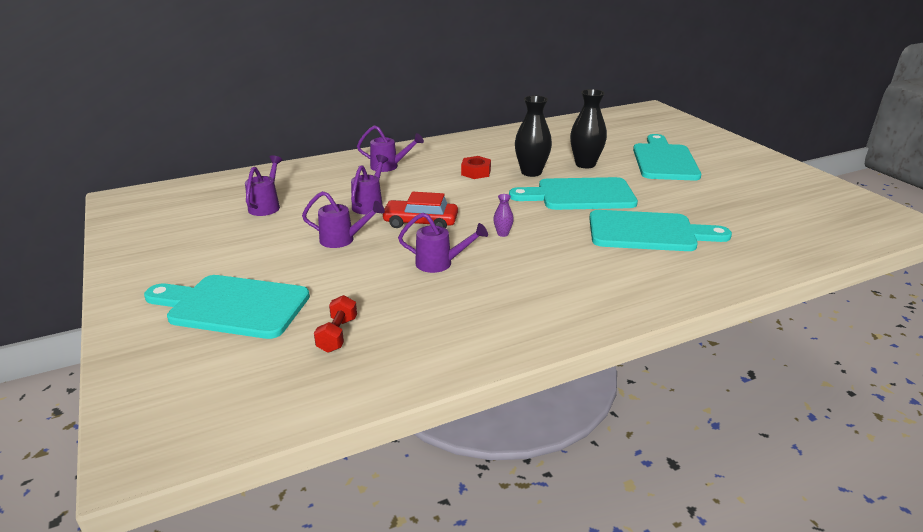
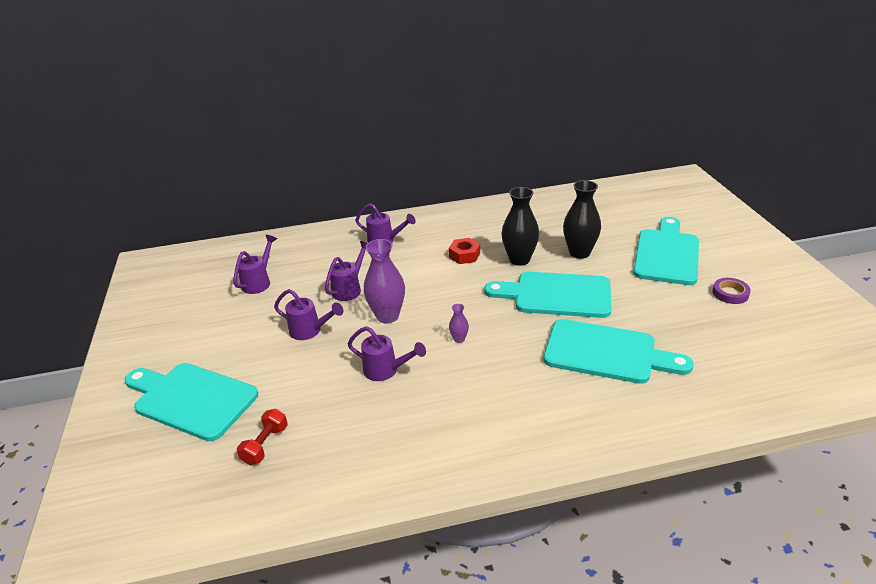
camera: 15 degrees right, 5 degrees up
red car [381,192,458,228] -> purple vase [364,239,405,323]
none -> purple tape [713,278,751,304]

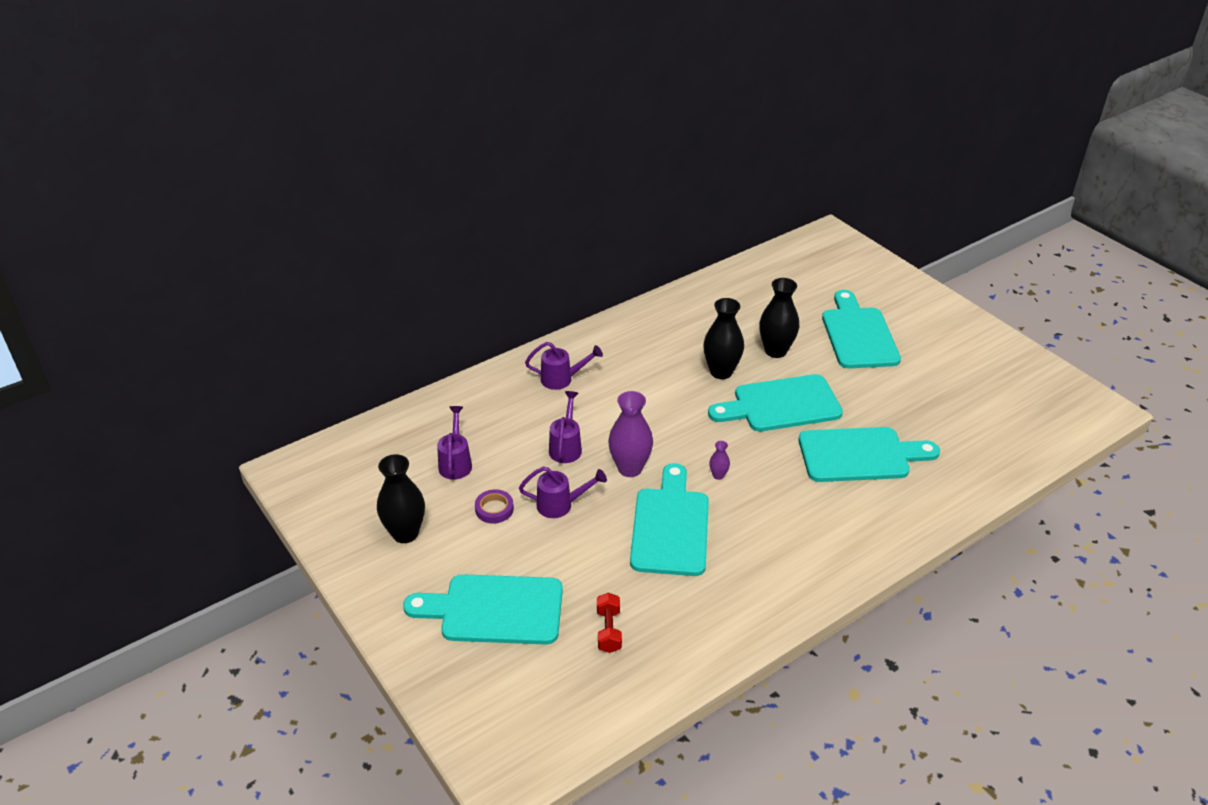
camera: 25 degrees left, 5 degrees up
purple watering can [348,326,426,381] -> turquoise cutting board [630,463,709,576]
red nut [449,238,480,264] -> none
purple tape [713,278,751,304] -> purple tape moved to [475,489,514,524]
none -> black vase [377,454,425,543]

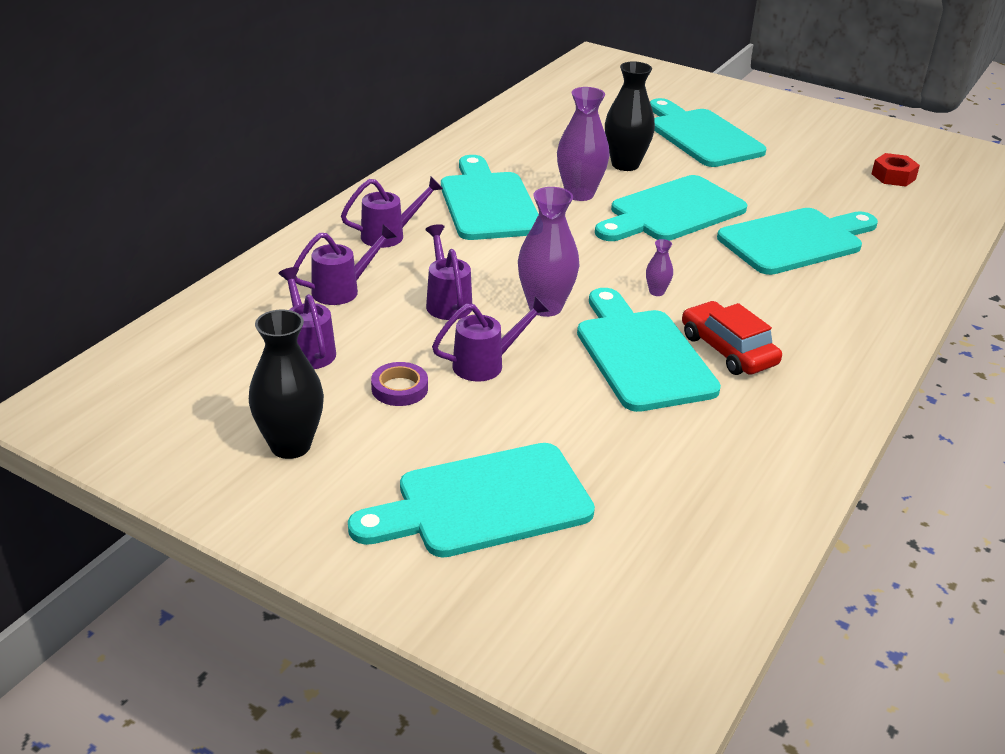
camera: 25 degrees left, 5 degrees down
red dumbbell [597,593,622,653] -> none
black vase [703,298,744,379] -> purple vase [557,87,610,201]
none -> purple watering can [294,224,397,305]
none -> turquoise cutting board [441,155,539,240]
none -> red car [682,301,782,375]
none -> red nut [872,153,920,187]

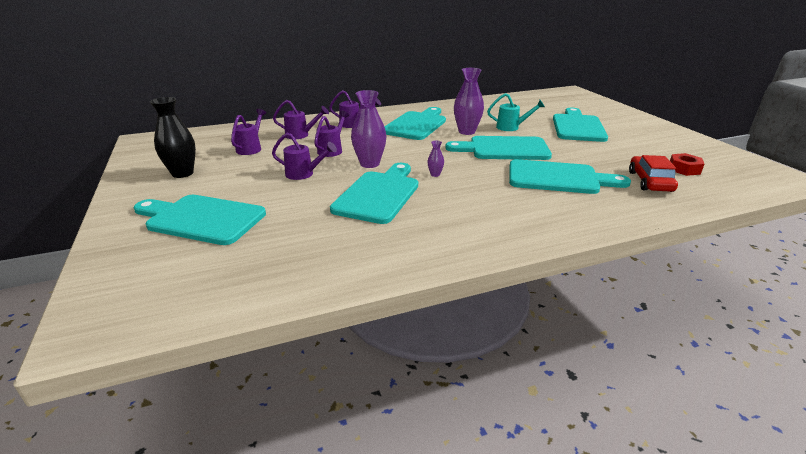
camera: 40 degrees right, 5 degrees down
purple tape [371,362,428,406] -> none
black vase [605,61,655,171] -> turquoise watering can [487,93,545,131]
red car [682,301,782,375] -> red car moved to [629,155,678,192]

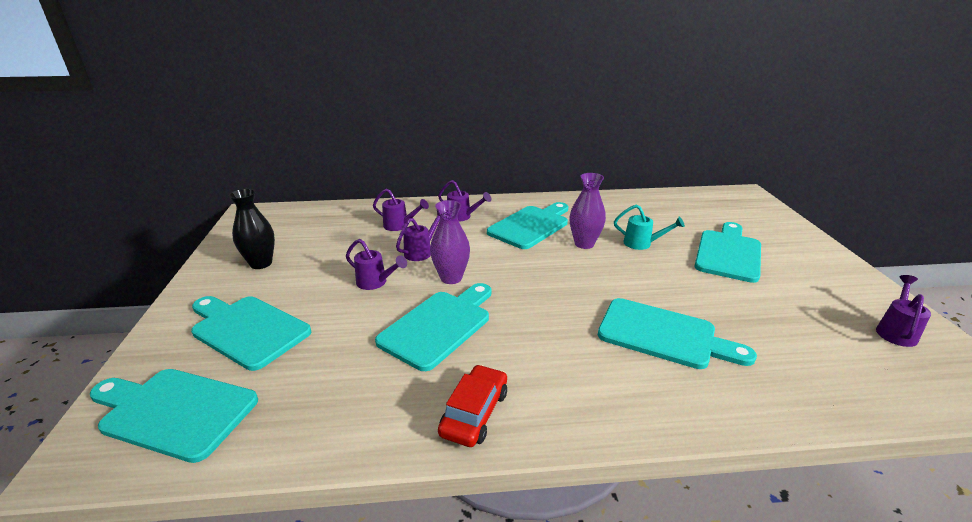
camera: 15 degrees right, 0 degrees up
purple watering can [231,109,266,155] -> purple watering can moved to [876,275,931,347]
purple vase [428,141,444,177] -> none
turquoise cutting board [445,136,552,160] -> turquoise cutting board moved to [90,369,258,463]
red car [629,155,678,192] -> red car moved to [438,364,507,447]
red nut [670,153,704,176] -> none

